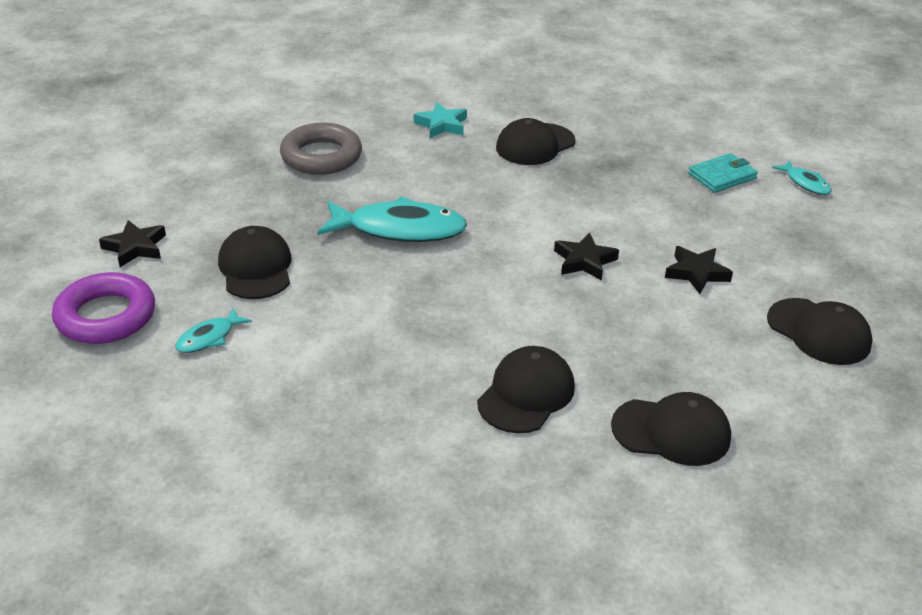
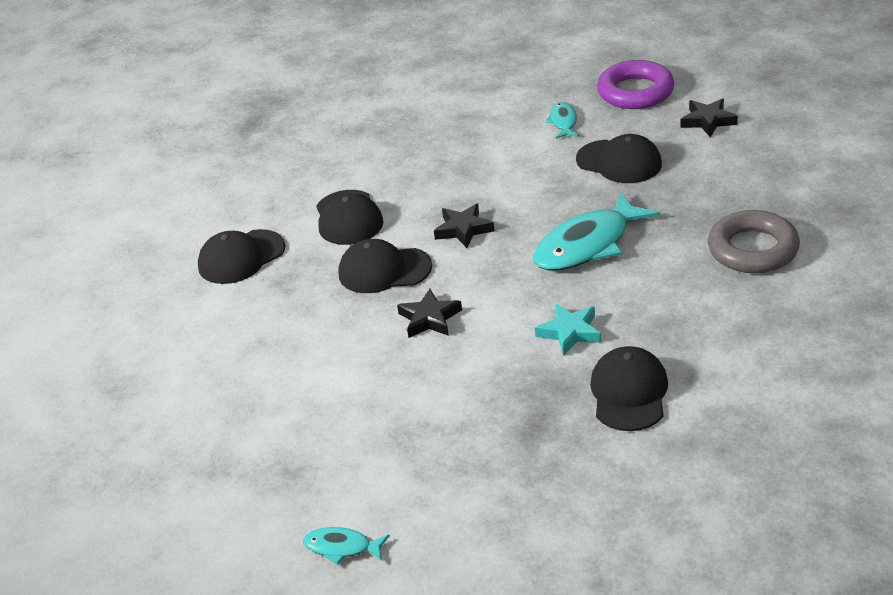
camera: 140 degrees right, 0 degrees up
turquoise star [414,102,467,138] -> turquoise star moved to [535,304,601,355]
black star [665,246,733,294] -> black star moved to [434,204,494,248]
turquoise wallet [688,153,758,193] -> none
black cap [767,298,873,365] -> black cap moved to [338,239,432,293]

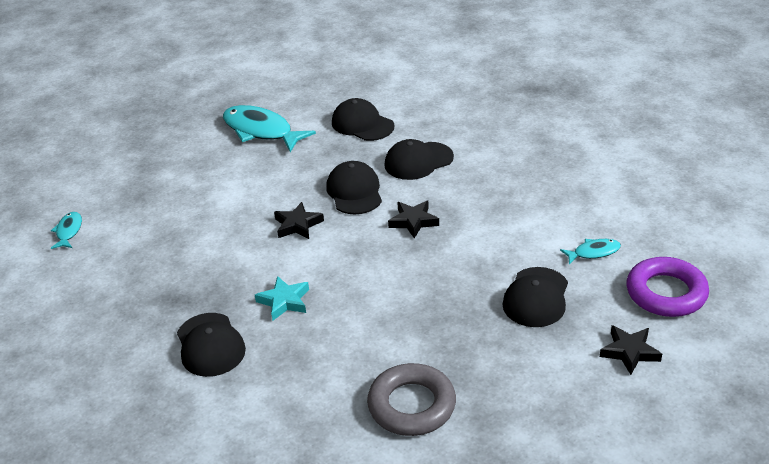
camera: 75 degrees right, 0 degrees up
turquoise fish [534,192,659,271] -> turquoise fish moved to [223,105,316,152]
black cap [590,346,668,431] -> black cap turned 75 degrees clockwise [177,313,246,377]

